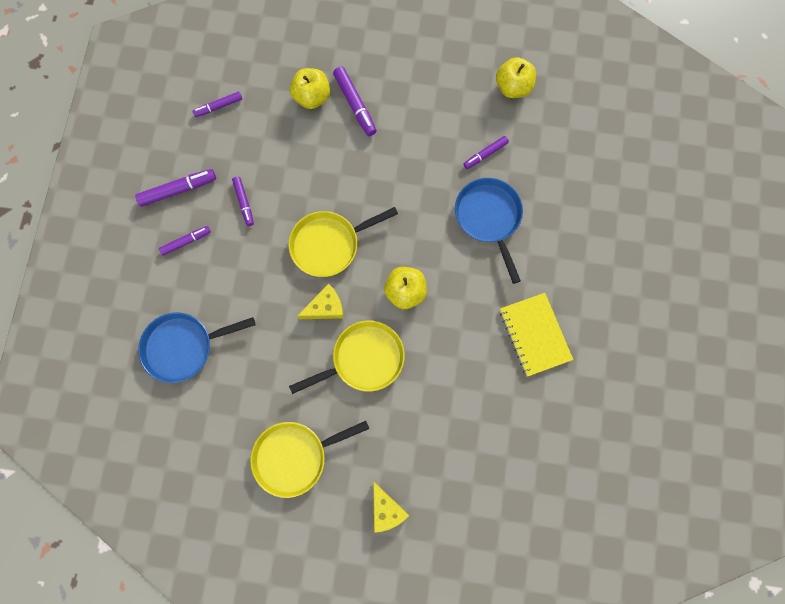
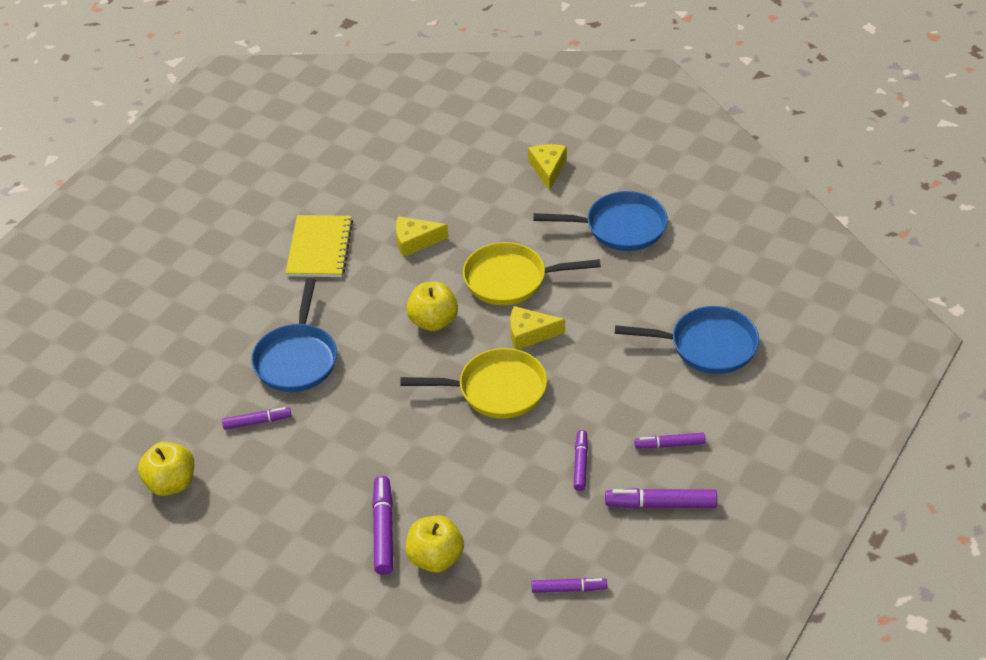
camera: 155 degrees left, 30 degrees down
yellow pan [250,421,369,498] -> blue pan [533,191,668,251]
none -> yellow cheese [396,216,448,257]

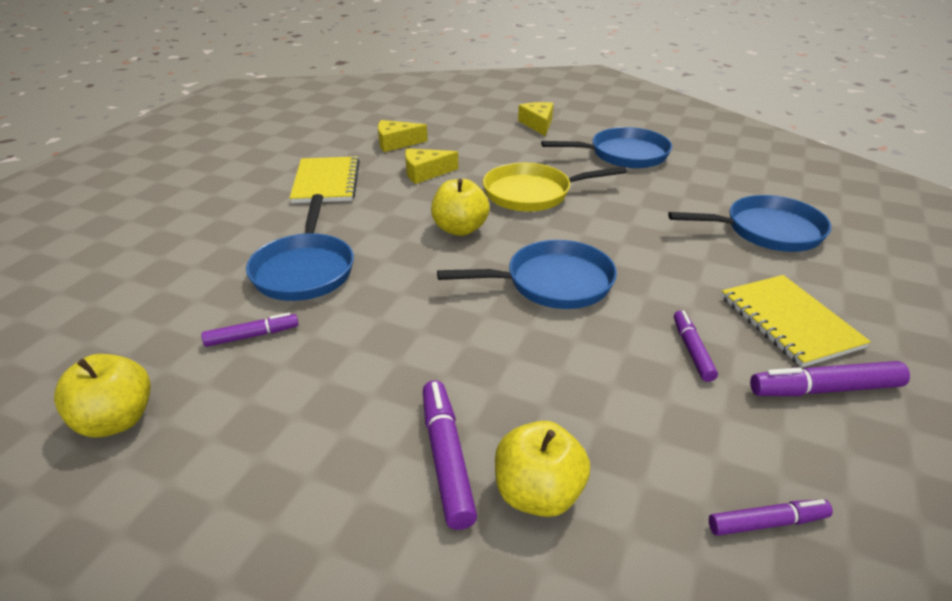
camera: 10 degrees left, 10 degrees down
yellow pan [400,348,547,419] -> blue pan [437,240,617,309]
yellow cheese [510,306,565,350] -> yellow cheese moved to [378,120,428,152]
purple marker [635,433,706,449] -> yellow notebook [721,275,871,367]

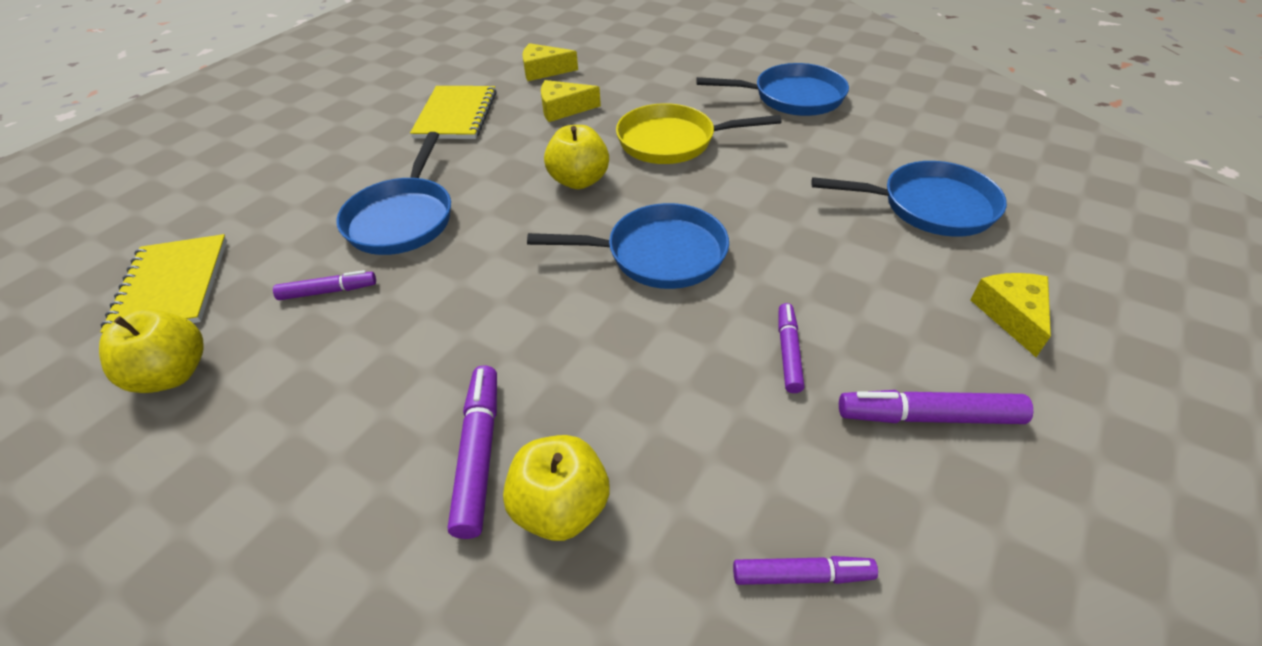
camera: 10 degrees right, 10 degrees up
yellow cheese [518,102,553,136] -> yellow cheese moved to [970,273,1051,357]
yellow notebook [721,275,871,367] -> yellow notebook moved to [100,234,227,333]

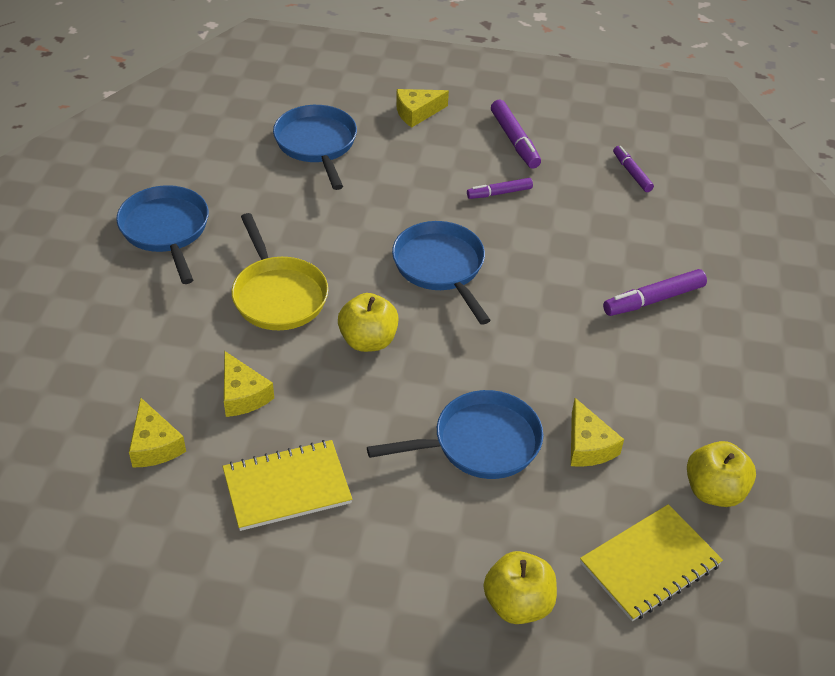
camera: 115 degrees left, 0 degrees up
purple marker [273,270,376,300] -> yellow cheese [571,398,624,467]
yellow apple [503,435,610,541] -> yellow apple moved to [484,551,557,624]

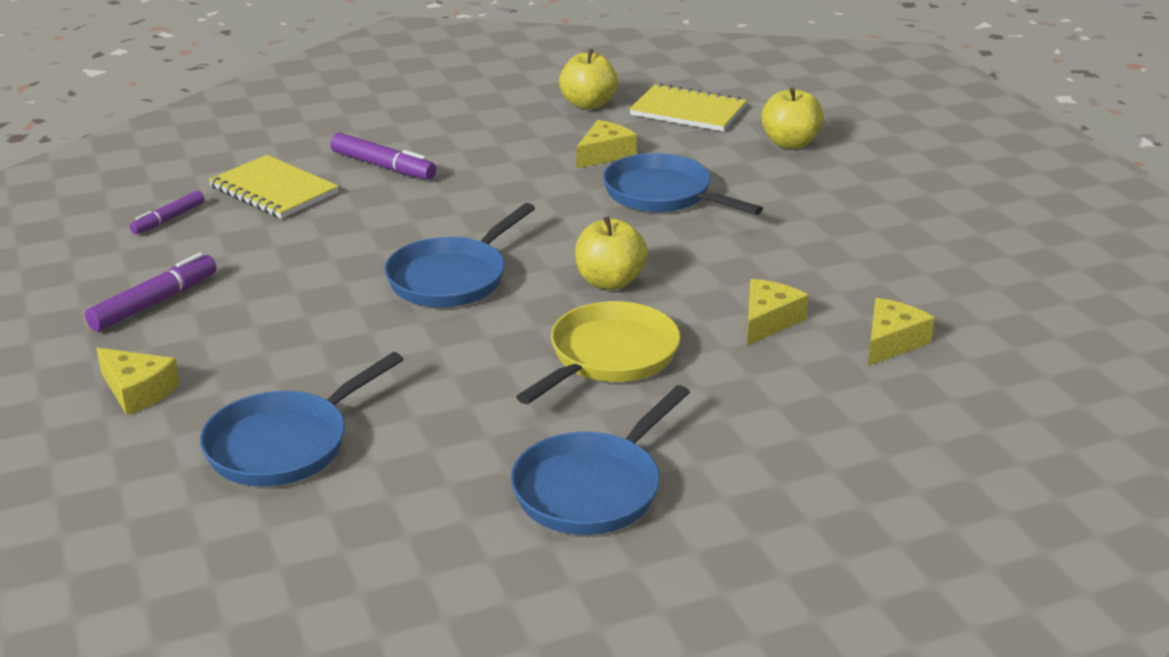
camera: 120 degrees left, 15 degrees down
yellow notebook [222,440,352,531] -> yellow notebook moved to [209,155,339,219]
purple marker [467,178,533,199] -> none

